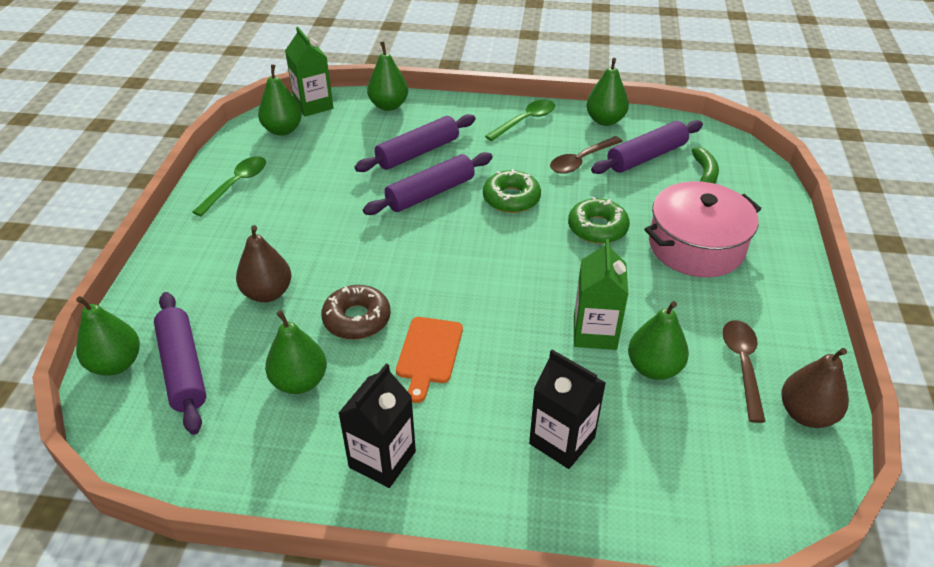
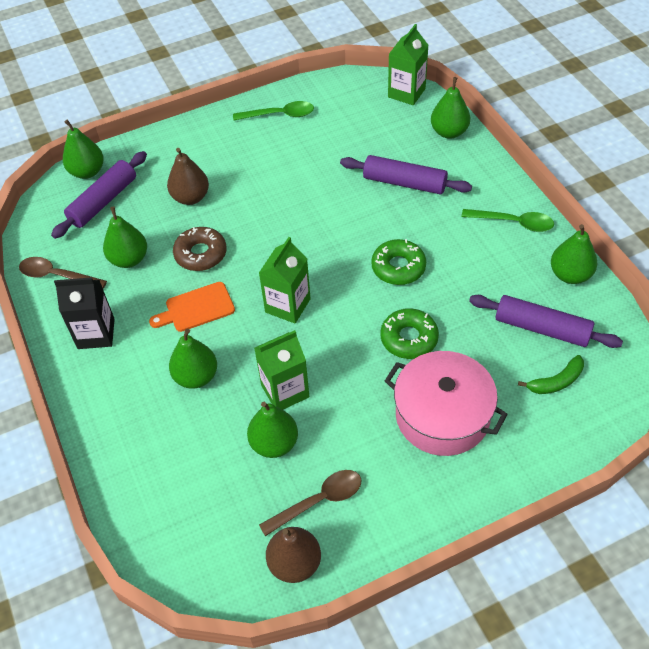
camera: 60 degrees right, 10 degrees up
green pear [258,64,302,136] -> green pear moved to [169,328,217,389]
purple rolling pin [363,152,493,215] -> none
black carton [529,350,606,469] -> none
brown spoon [550,136,623,174] -> brown spoon moved to [19,257,107,289]
none -> green carton [259,237,311,324]

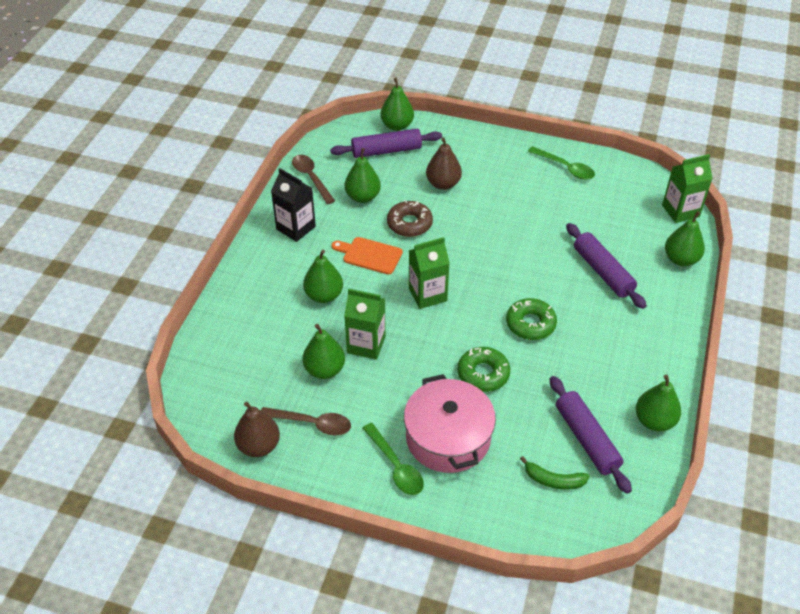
camera: 40 degrees right, 5 degrees down
green spoon [462,209,554,232] -> green spoon moved to [363,423,424,495]

